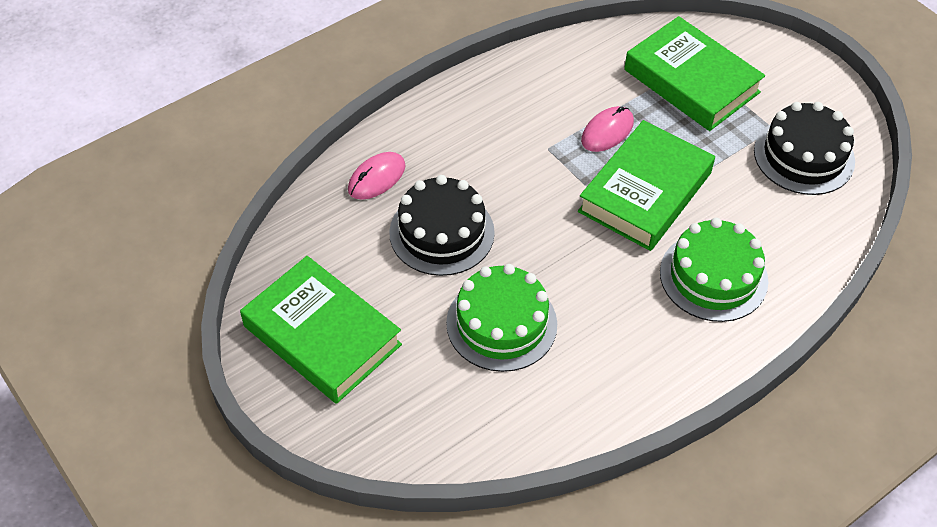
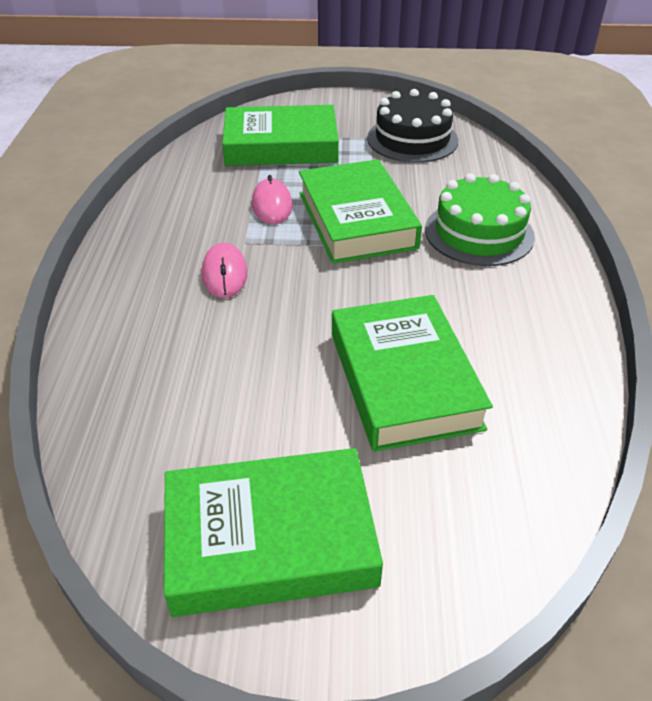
camera: 50 degrees left, 10 degrees down
pink mouse [348,152,406,200] -> pink mouse moved to [202,243,247,298]
black cake [389,175,495,276] -> none
green cake [446,264,557,372] -> green book [332,295,493,452]

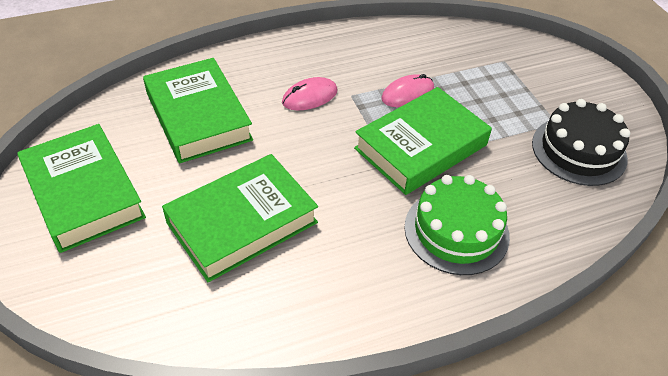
camera: 65 degrees right, 5 degrees up
green book [222,105,339,166] -> green book moved to [143,58,253,163]

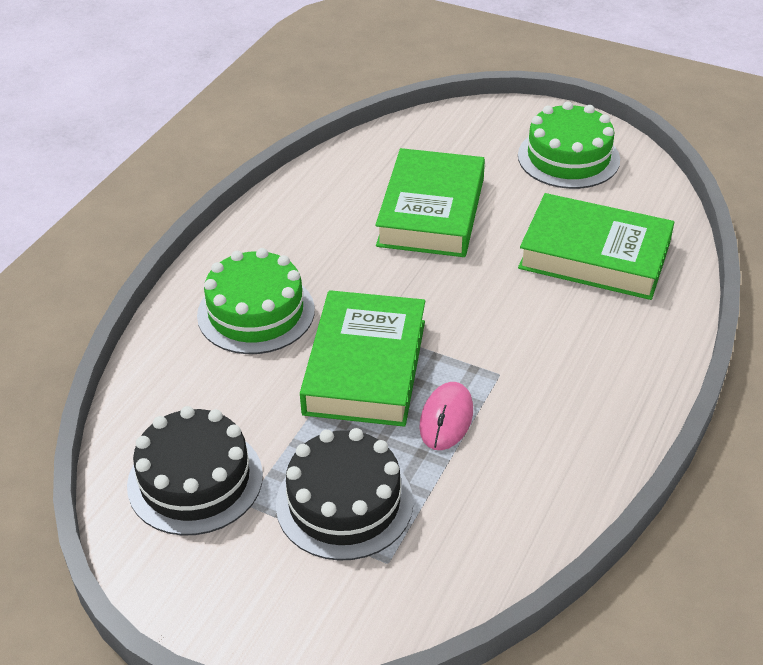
camera: 140 degrees right, 5 degrees down
green book [17,124,146,253] -> green cake [518,101,620,189]
pink mouse [282,77,338,111] -> none
none -> black cake [276,428,413,561]

